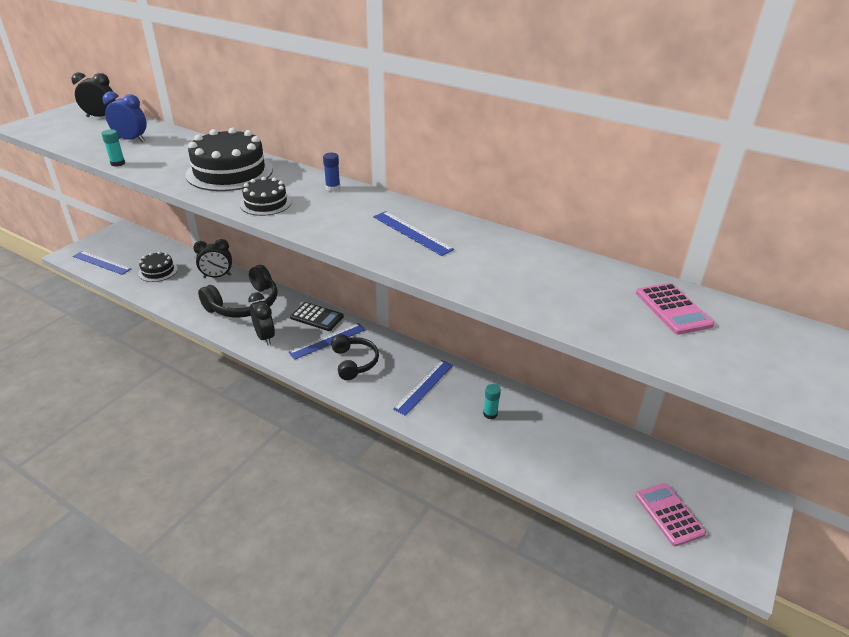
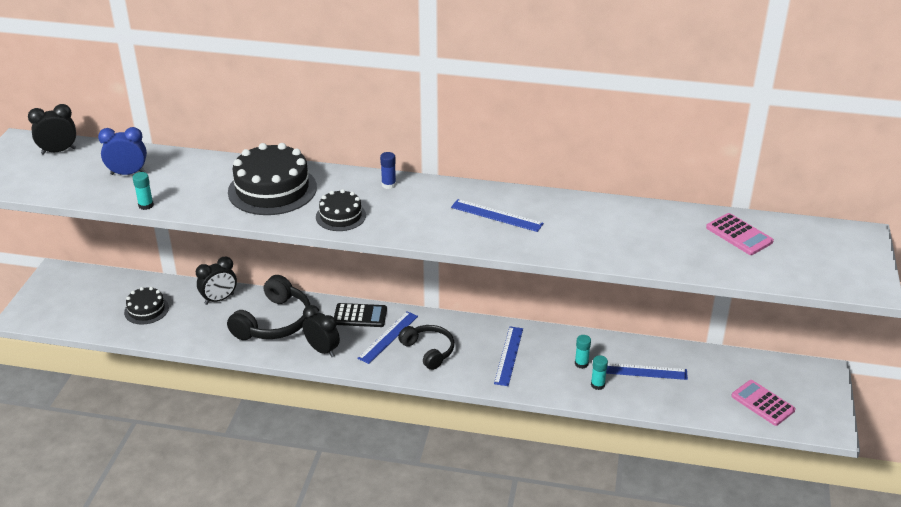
camera: 20 degrees left, 0 degrees up
blue ruler [73,251,131,275] -> blue ruler moved to [606,363,688,380]
none -> turquoise glue stick [591,355,608,390]

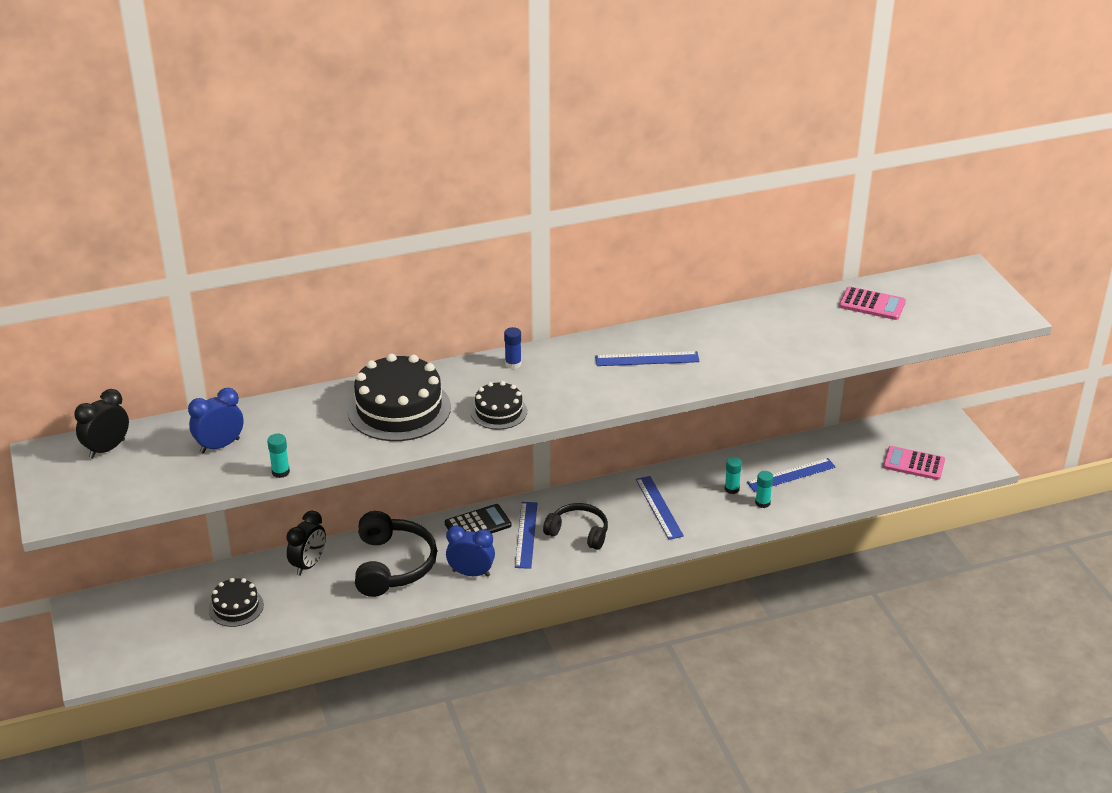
camera: 30 degrees left, 0 degrees up
black clock [302,305,340,357] -> blue clock [446,526,495,577]

